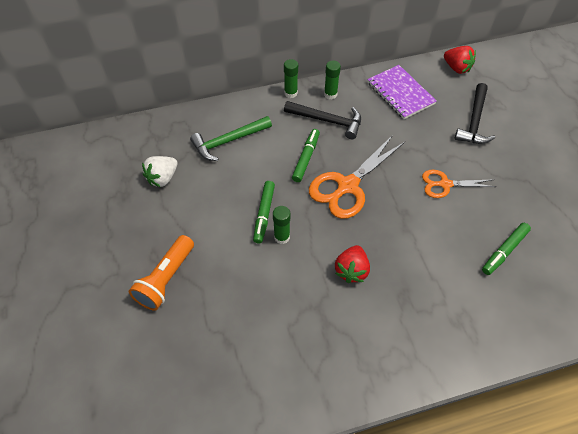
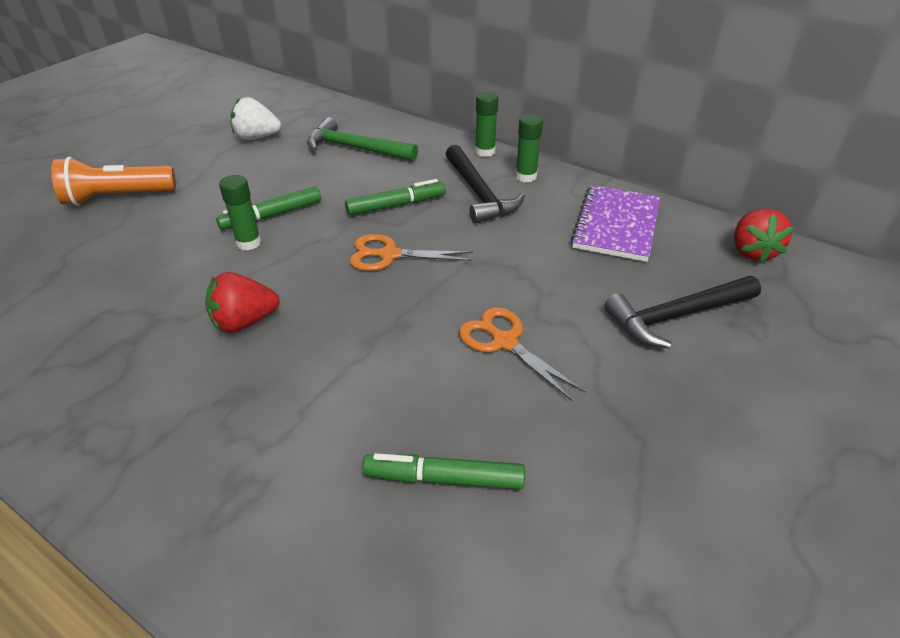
camera: 50 degrees right, 15 degrees down
orange scissors [309,135,405,219] -> orange scissors [350,234,473,271], size x0.60

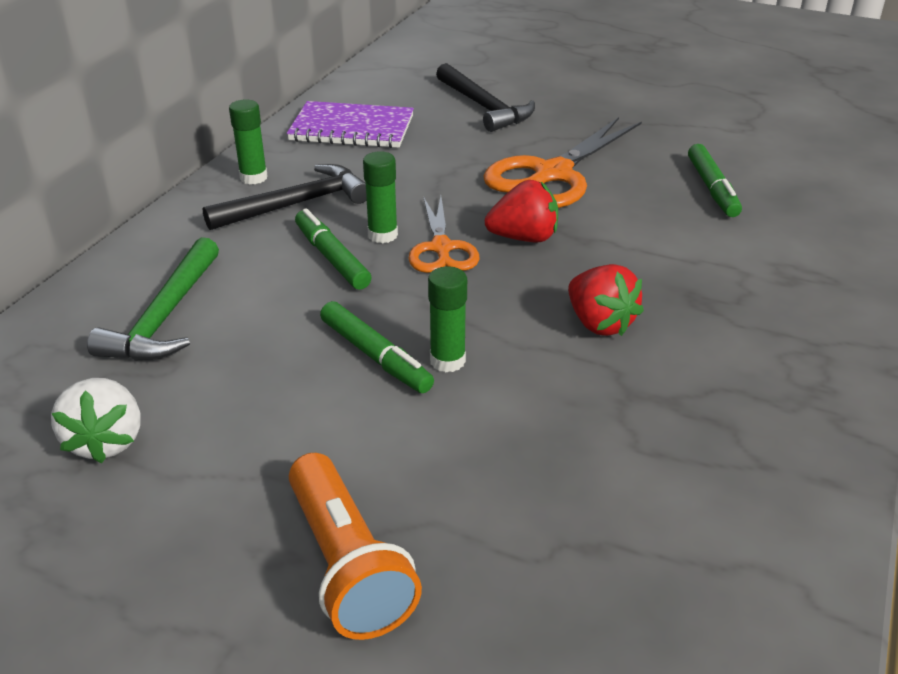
camera: 100 degrees left, 5 degrees down
orange scissors [459,307,585,401] -> orange scissors [483,117,642,208], size x1.66
green glue stick [475,92,498,157] -> green glue stick moved to [363,151,398,243]
red strawberry [734,208,794,263] -> red strawberry moved to [485,180,558,242]

